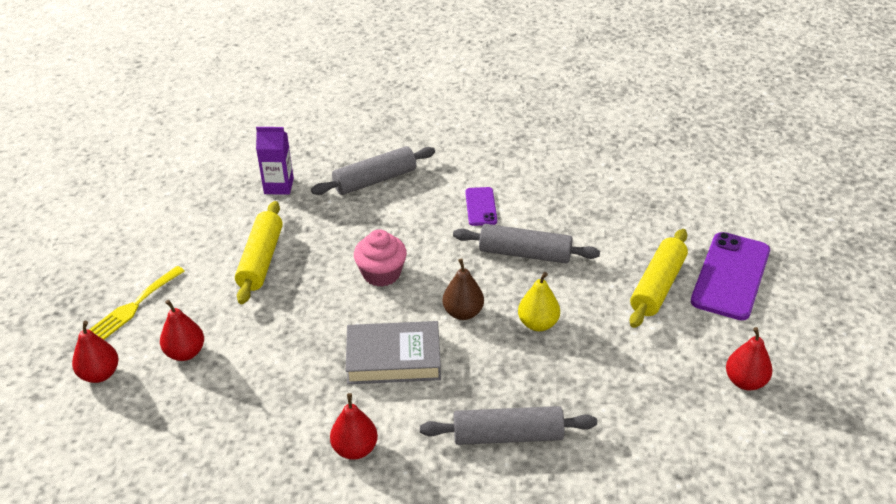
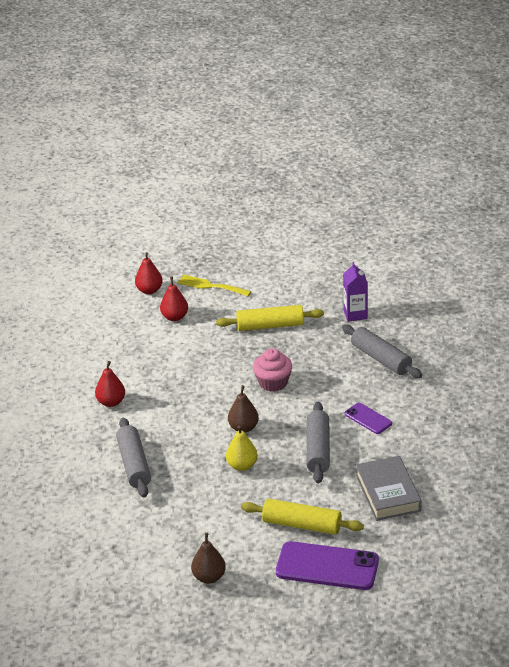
camera: 80 degrees right, 5 degrees down
grey book [346,321,441,384] -> grey book moved to [356,456,422,521]
purple phone [465,187,497,226] -> purple phone turned 60 degrees clockwise [345,403,392,434]
red pear [726,327,773,390] -> brown pear [191,533,226,584]

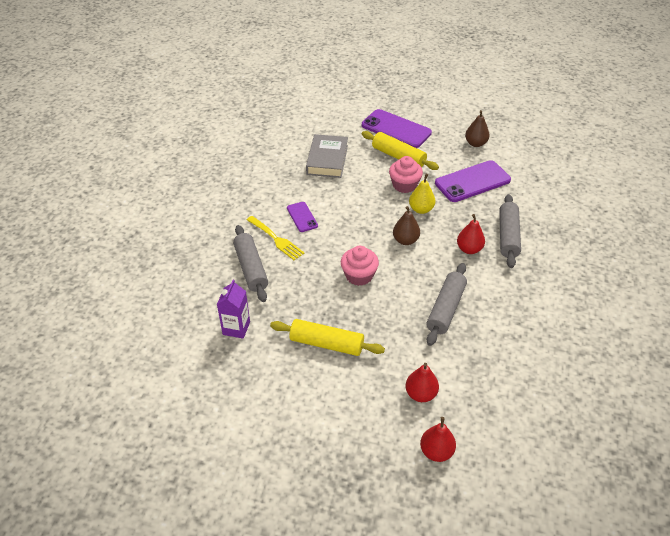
camera: 160 degrees left, 10 degrees up
red pear [95,361,125,407] -> red pear moved to [457,214,485,254]
yellow fork [177,275,251,296] -> yellow fork moved to [247,216,304,260]
grey rolling pin [307,402,330,483] -> grey rolling pin moved to [427,263,467,346]
none -> pink cupcake [389,156,423,193]
none -> purple phone [435,160,511,202]

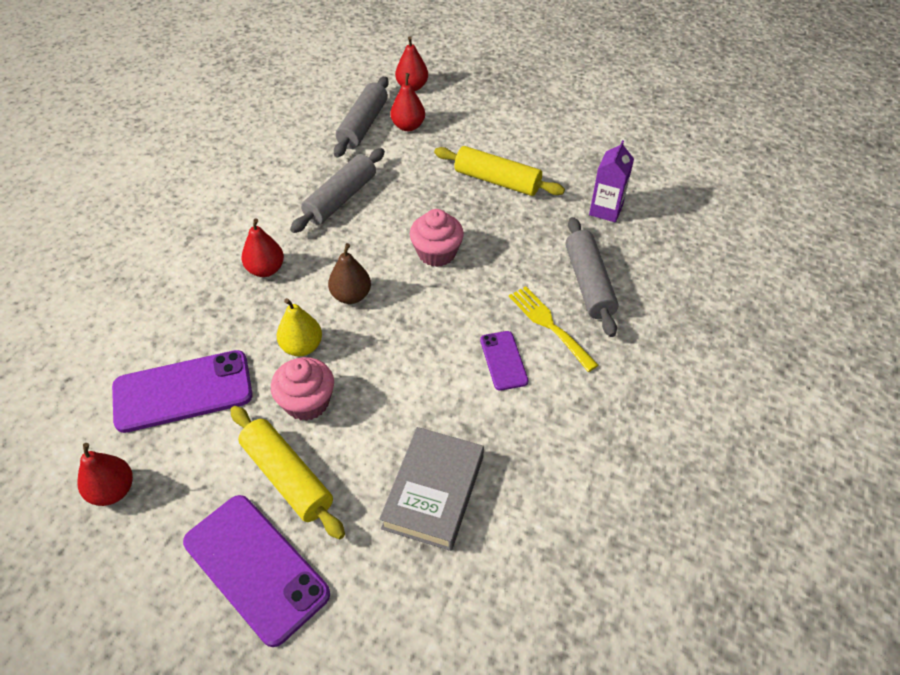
camera: 170 degrees left, 5 degrees up
brown pear [465,110,489,147] -> red pear [78,443,133,506]
grey rolling pin [499,194,521,268] -> grey rolling pin moved to [334,77,389,157]

